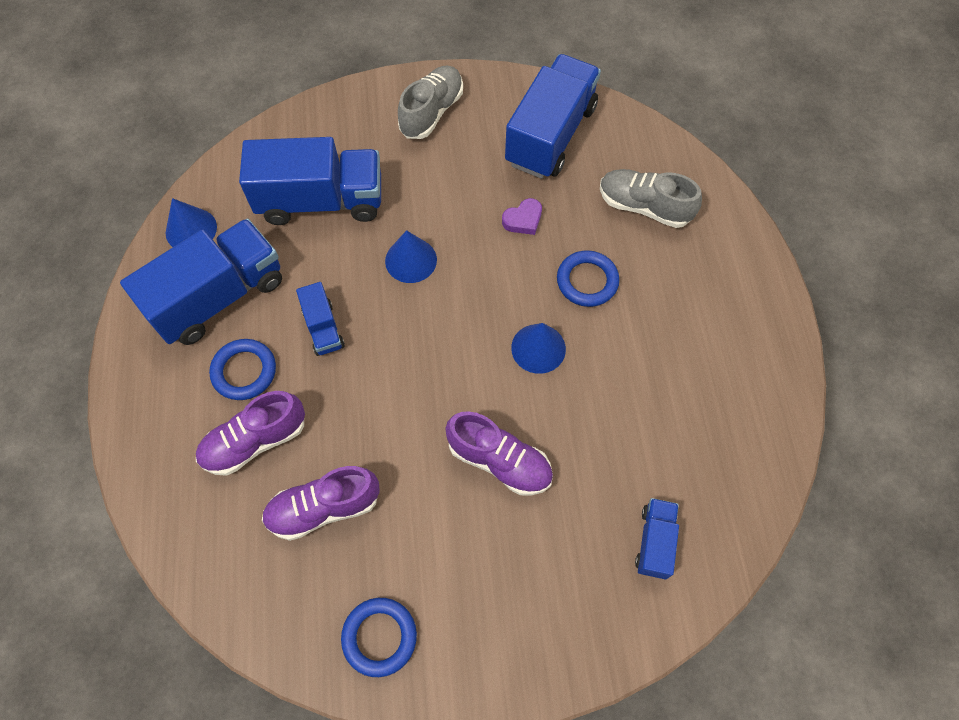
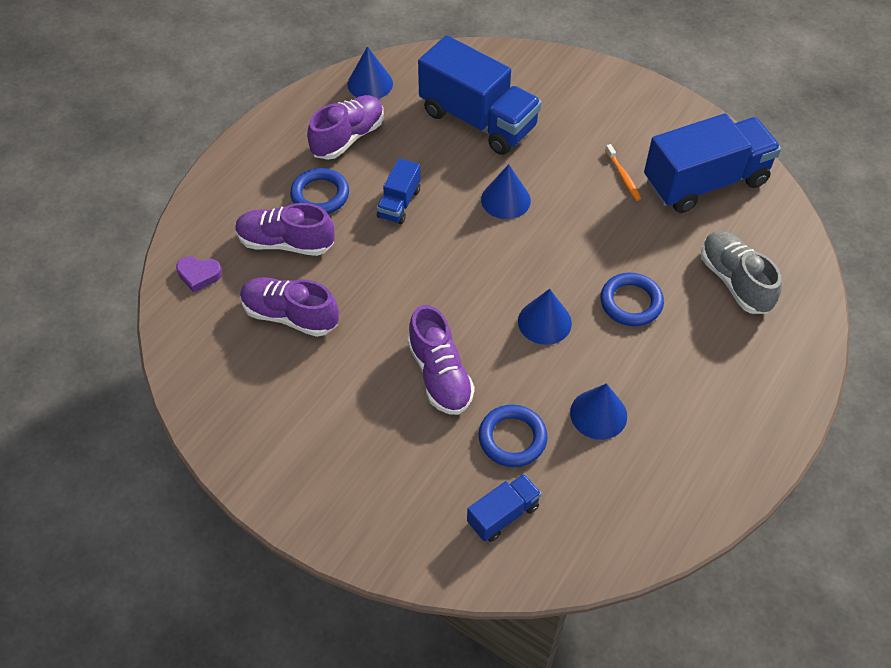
camera: 40 degrees right, 10 degrees down
blue truck [120,218,282,345] -> purple shoe [307,95,384,160]
blue ring [341,598,417,677] -> blue ring moved to [479,405,547,467]
grey shoe [398,65,463,139] -> none
purple heart [502,198,542,235] -> purple heart moved to [176,256,222,293]
none -> blue cone [570,383,627,440]
none -> orange toothbrush [605,144,641,201]

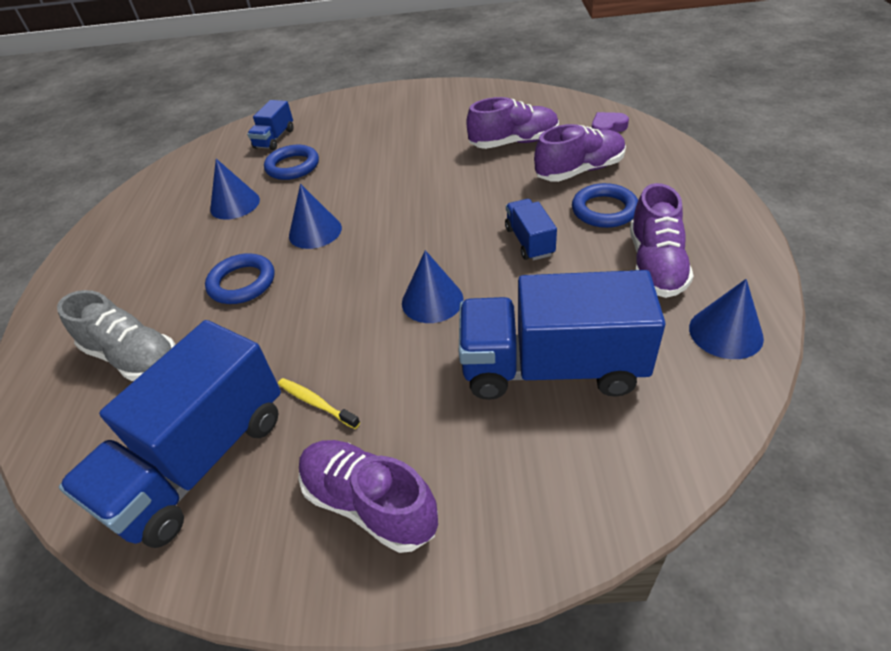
camera: 150 degrees right, 10 degrees down
purple shoe [407,305,475,415] -> purple shoe moved to [298,440,438,553]
orange toothbrush [605,144,641,201] -> yellow toothbrush [278,378,360,429]

